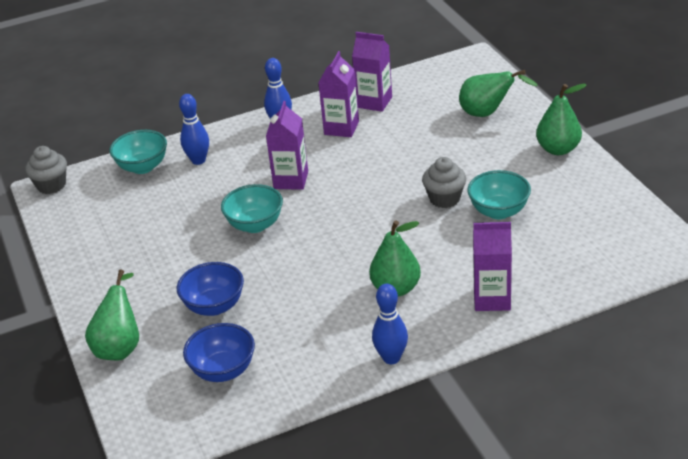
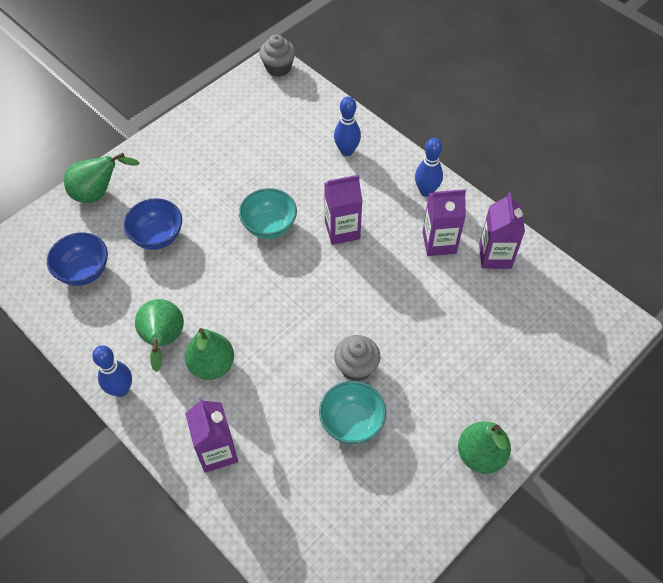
camera: 65 degrees right, 20 degrees up
turquoise bowl [110,130,167,174] -> none
green pear [459,70,538,117] -> green pear moved to [135,299,184,372]

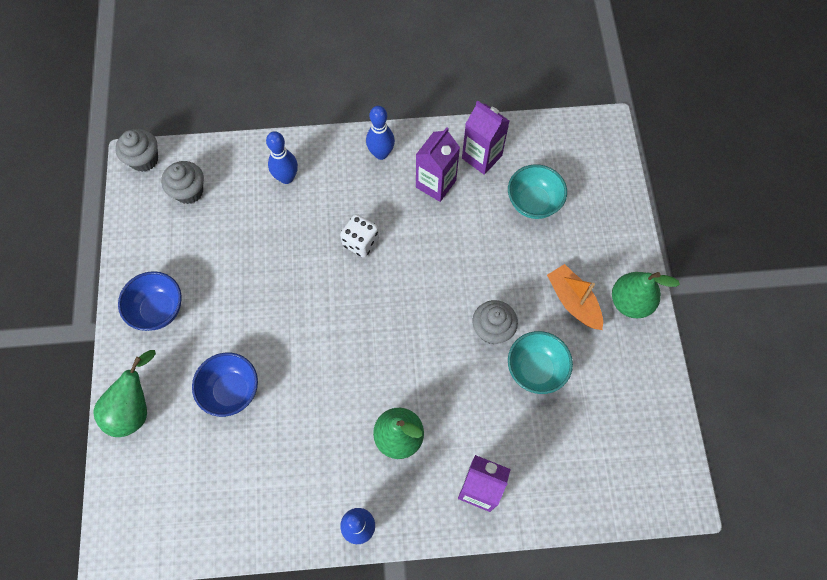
camera: 50 degrees left, 10 degrees up
blue bowl [47,232,108,286] -> blue bowl moved to [118,271,182,331]
green pear [135,299,184,372] -> none
turquoise bowl [239,188,297,239] -> turquoise bowl moved to [508,164,567,219]
purple carton [324,175,362,245] -> white dice [340,214,379,258]
none -> grey cupcake [161,161,204,204]
none -> orange boat [547,264,603,330]

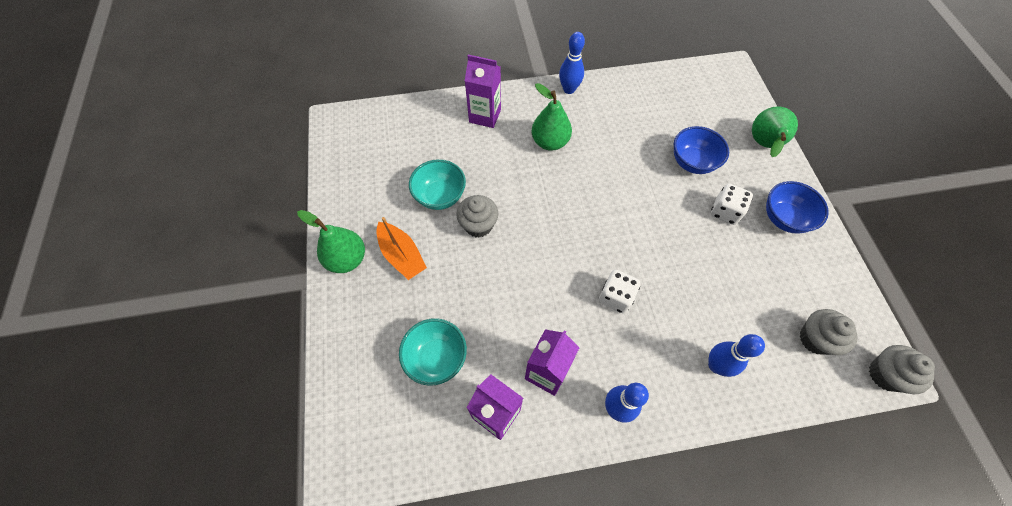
camera: 175 degrees right, 5 degrees down
none -> white dice [711,184,753,225]

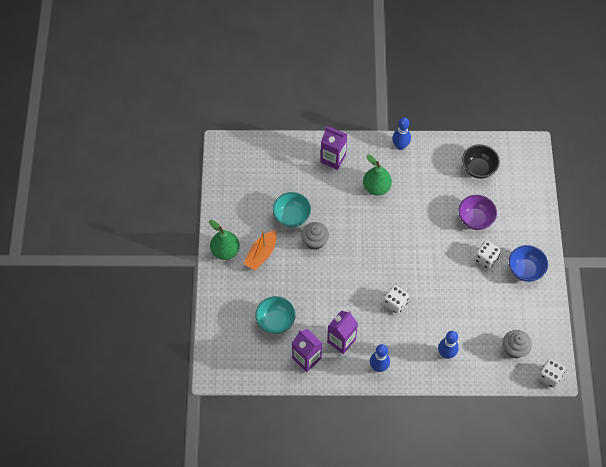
camera: 10 degrees right, 0 degrees up
orange boat [376,217,427,280] -> orange boat turned 60 degrees clockwise [243,230,277,270]
blue bowl [674,126,729,174] -> purple bowl [458,195,497,230]
green pear [752,106,798,157] -> none
grey cupcake [869,345,935,394] -> white dice [538,359,566,388]
none -> black bowl [462,144,500,179]

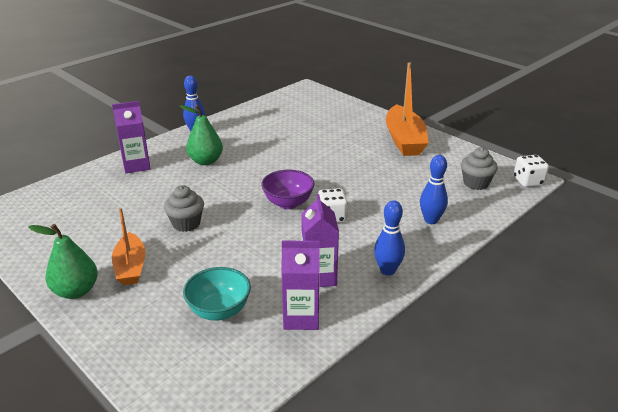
camera: 45 degrees left, 30 degrees down
turquoise bowl [273,192,311,227] -> none
purple bowl [458,195,497,230] -> purple bowl moved to [261,169,315,209]
black bowl [462,144,500,179] -> none
white dice [475,241,501,269] -> none
blue bowl [509,245,548,282] -> orange boat [386,62,429,156]

